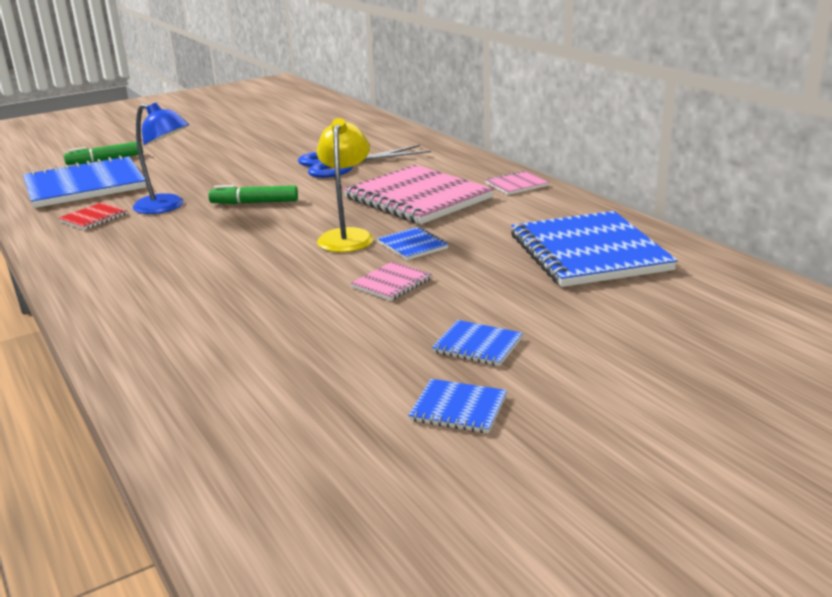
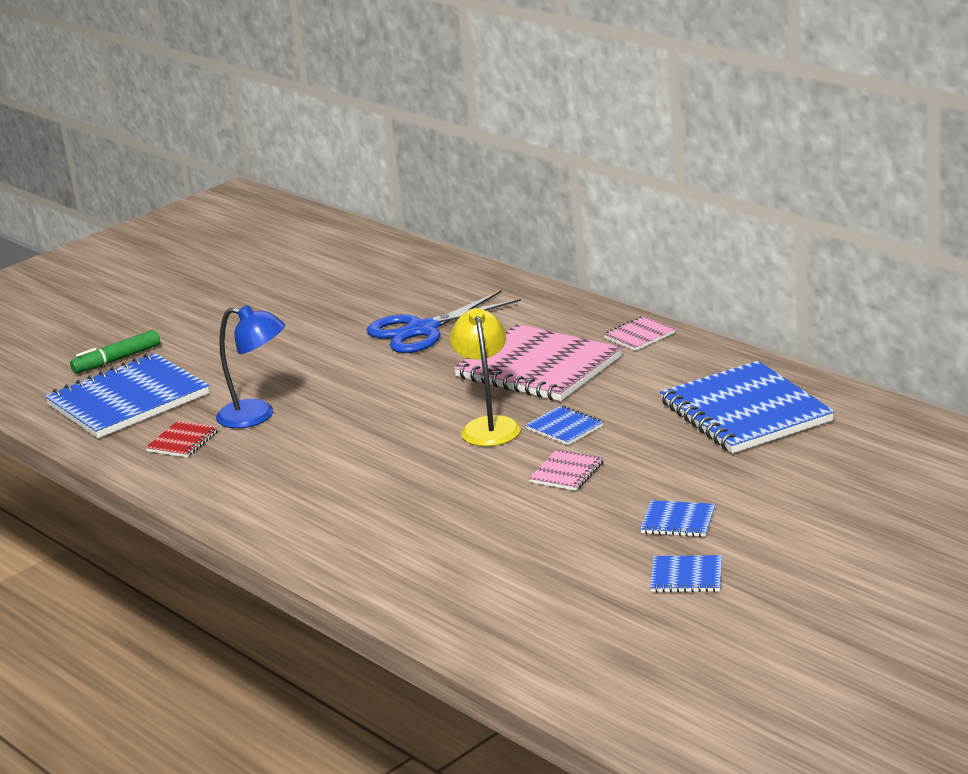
camera: 10 degrees left, 0 degrees up
green marker [208,185,298,204] -> none

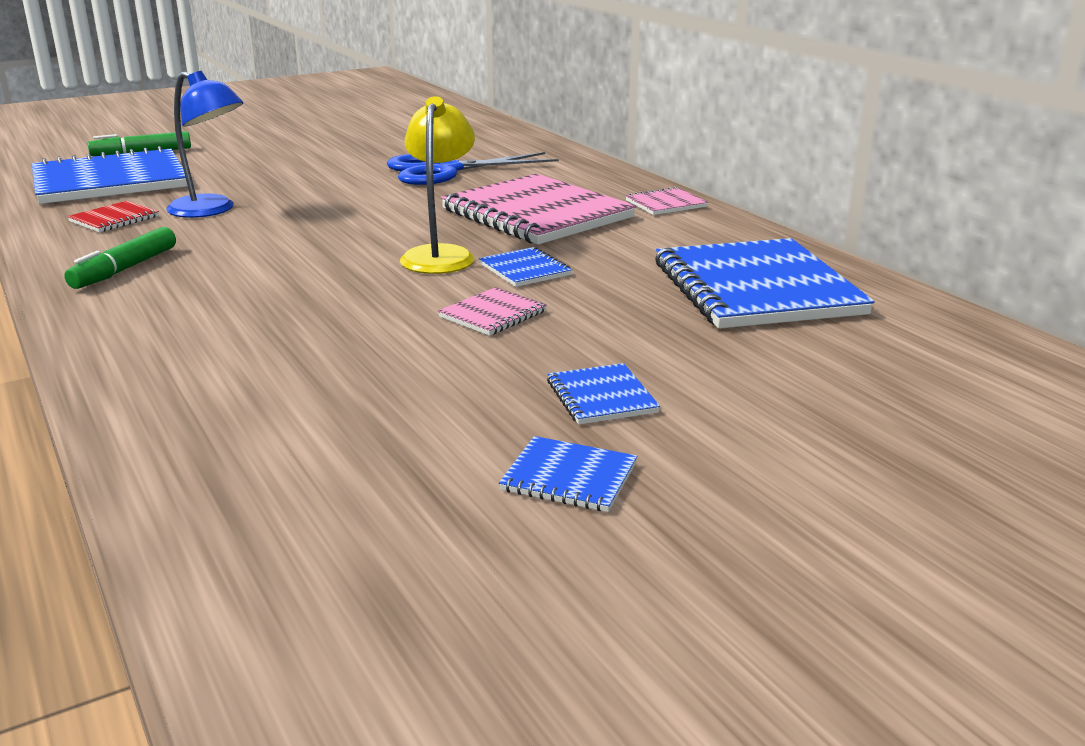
camera: 10 degrees right, 0 degrees up
blue notebook [640,500,715,537] -> blue notebook turned 45 degrees clockwise [547,363,660,424]
none -> green marker [64,227,176,289]

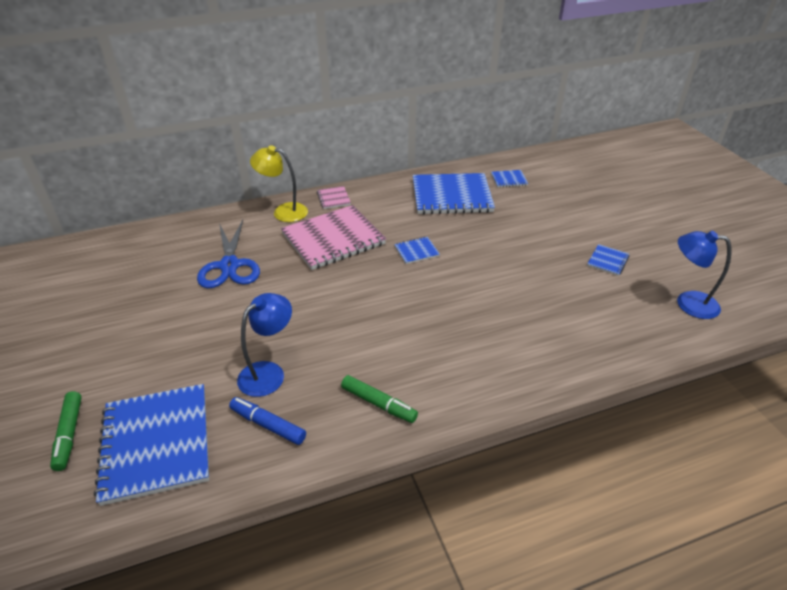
camera: 80 degrees left, 15 degrees up
red notebook [67,201,159,232] -> blue marker [229,397,306,445]
yellow lamp [400,96,475,274] -> yellow lamp moved to [250,145,308,222]
pink notebook [438,287,547,336] -> none
blue notebook [547,363,660,424] -> blue notebook moved to [491,170,528,187]
none -> blue lamp [677,231,731,319]

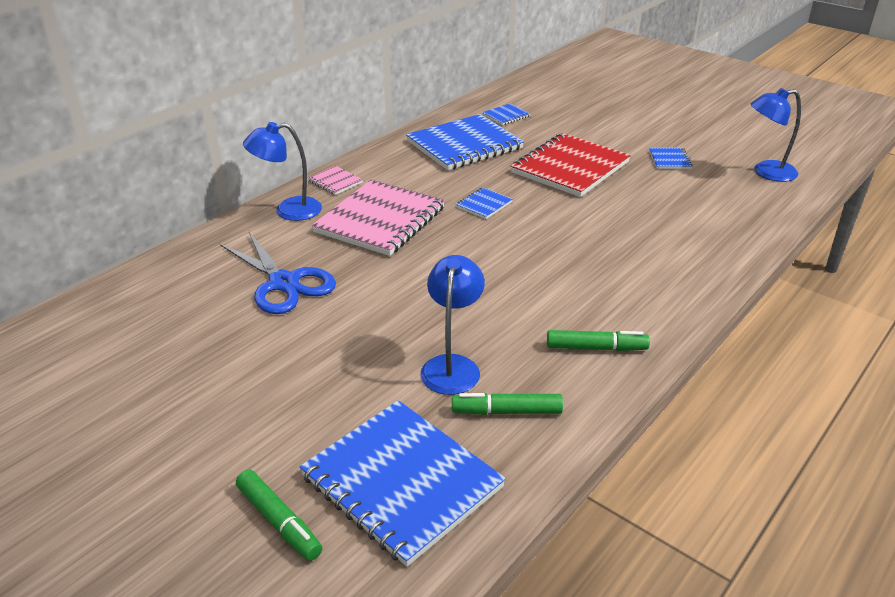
camera: 30 degrees left, 5 degrees down
blue marker [229,397,306,445] -> green marker [452,393,563,415]
yellow lamp [250,145,308,222] -> blue lamp [243,122,322,221]
none -> red notebook [511,133,631,197]

